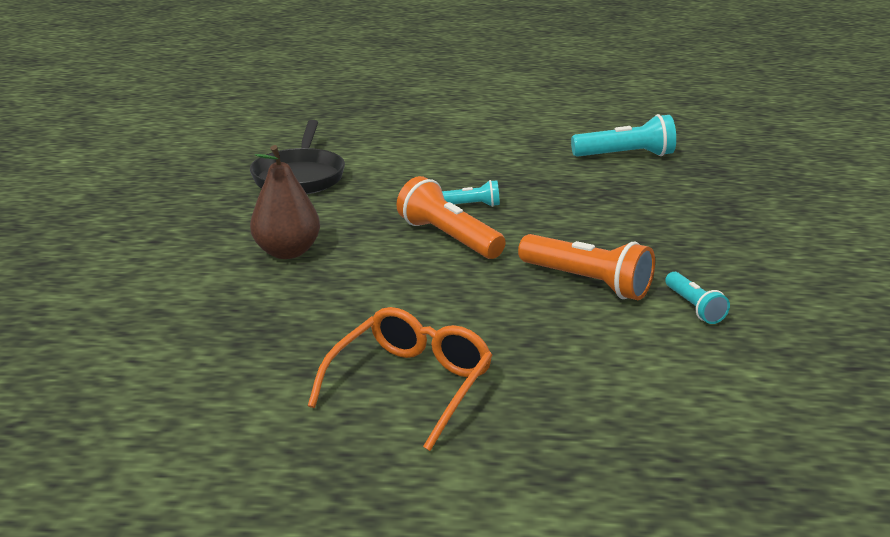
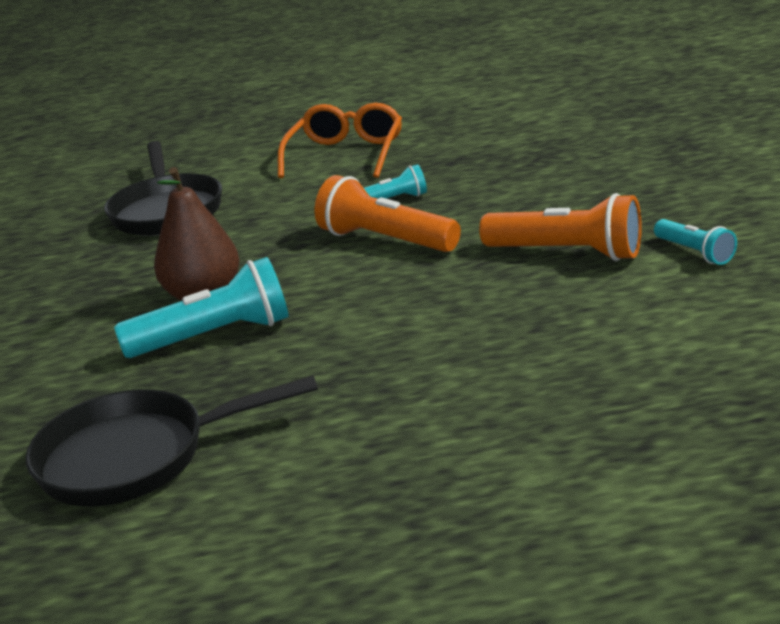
camera: 10 degrees left, 0 degrees up
orange glasses [308,307,493,451] -> orange glasses moved to [278,103,402,178]
turquoise flashlight [571,114,676,157] -> turquoise flashlight moved to [114,257,289,358]
none -> black pan [25,375,318,507]

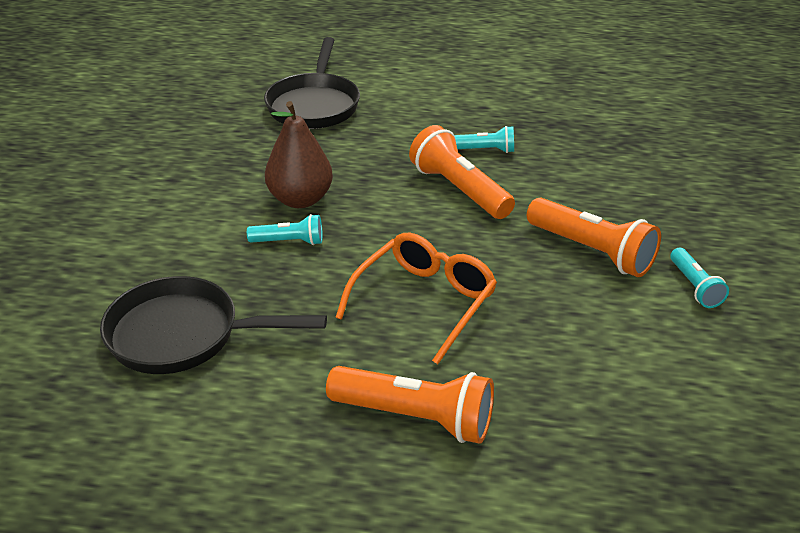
camera: 15 degrees right, 10 degrees up
turquoise flashlight [114,257,289,358] -> turquoise flashlight [247,214,323,245], size x0.56
orange glasses [278,103,402,178] -> orange glasses moved to [335,233,497,364]
none -> orange flashlight [326,366,494,444]

